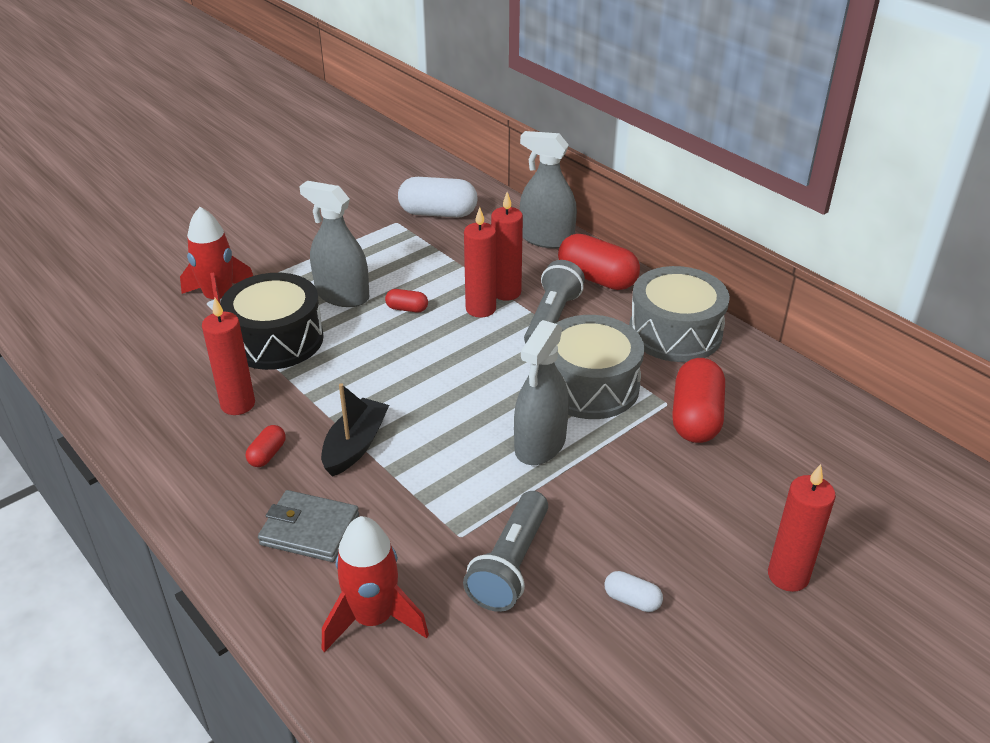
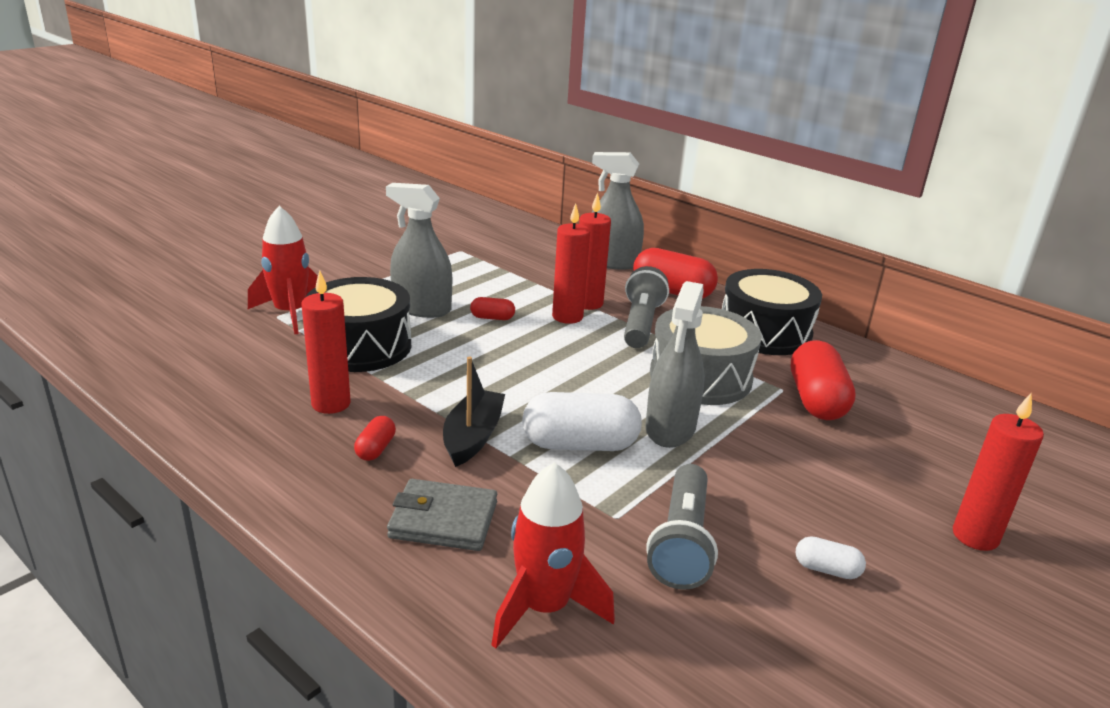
camera: 10 degrees left, 10 degrees down
white capsule [398,177,477,218] -> white capsule moved to [522,392,642,451]
grey drum [629,266,730,362] -> black drum [722,269,822,355]

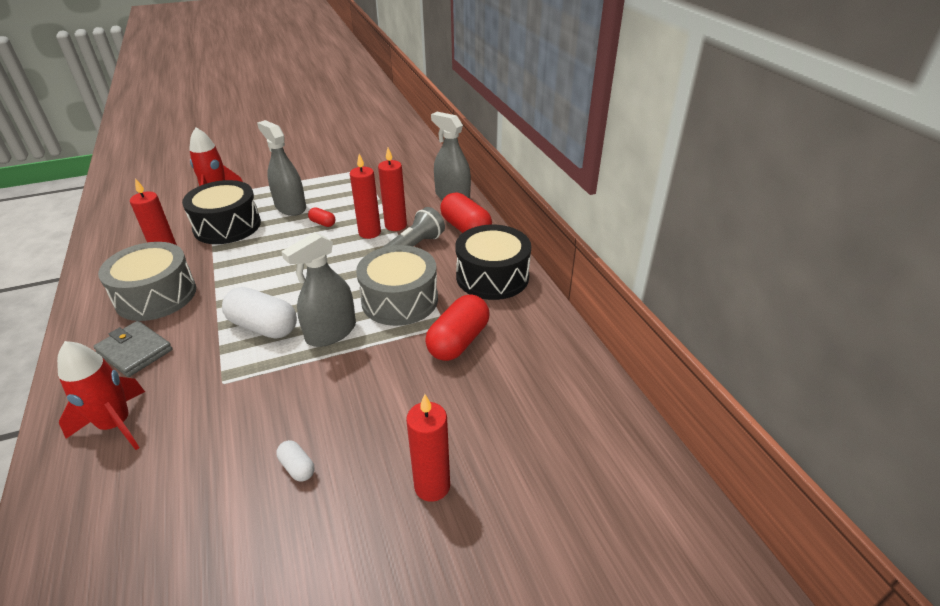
camera: 30 degrees right, 10 degrees up
red capsule [354,416,396,461] -> grey drum [98,242,196,321]
black boat [443,357,505,467] -> none
grey flashlight [646,464,718,590] -> none

